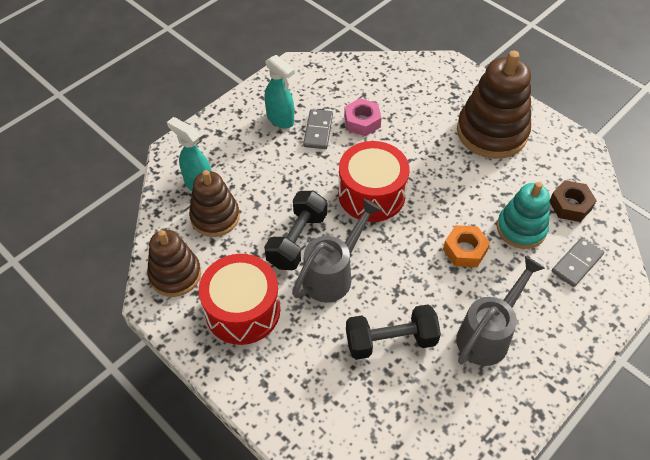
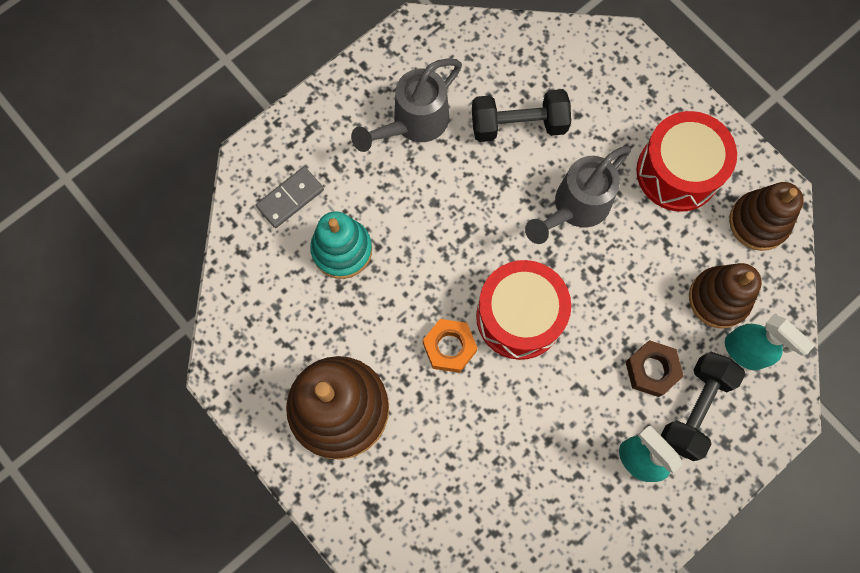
camera: 175 degrees left, 20 degrees up
black dumbbell [264,191,327,270] -> black dumbbell moved to [661,352,745,461]
grey domino [303,109,333,149] -> none
pink nut [344,98,381,136] -> none
orange nut [443,225,490,267] -> orange nut moved to [423,319,478,373]
brown nut [549,180,597,222] -> brown nut moved to [625,340,684,397]

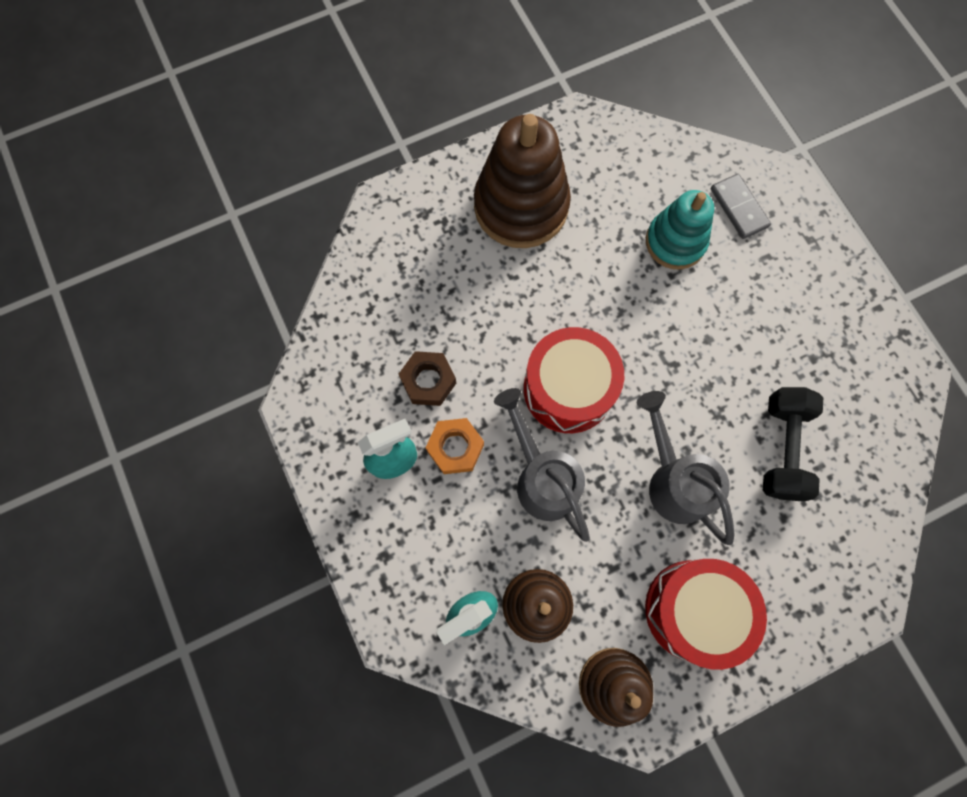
camera: 105 degrees right, 0 degrees up
grey watering can [351,59,462,152] -> grey watering can moved to [494,388,590,542]
orange nut [423,319,478,373] -> orange nut moved to [425,418,484,474]
brown nut [625,340,684,397] -> brown nut moved to [399,351,456,406]
black dumbbell [661,352,745,461] -> none

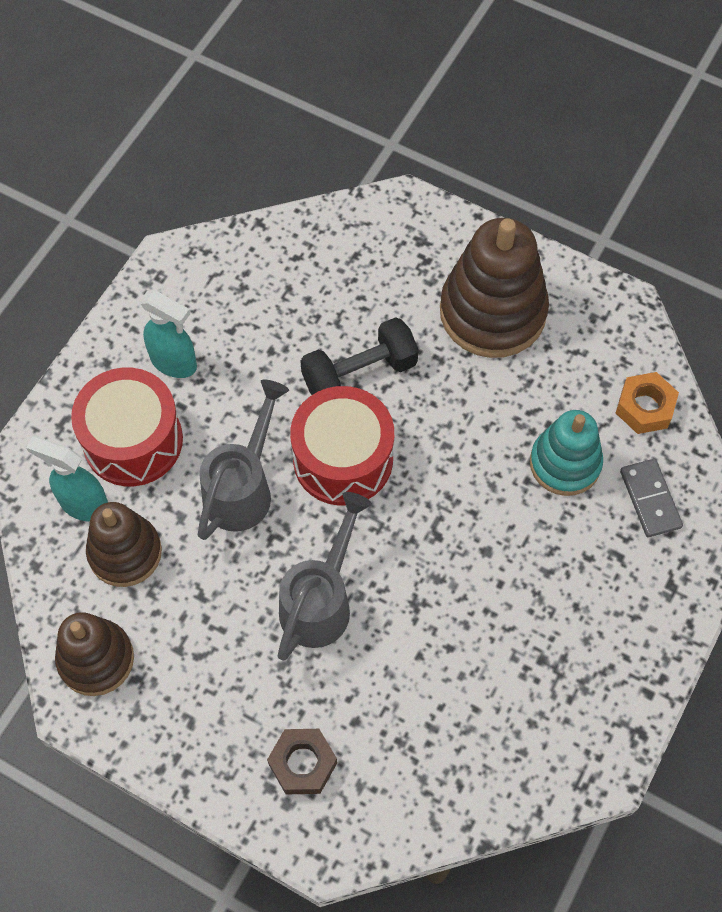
camera: 55 degrees right, 10 degrees down
brown nut [399,351,456,406] -> brown nut moved to [267,729,337,794]
orange nut [425,418,484,474] -> orange nut moved to [616,372,679,434]
red drum [645,559,767,670] -> red drum moved to [71,368,183,486]
grey domino [711,174,771,239] -> grey domino turned 45 degrees counterclockwise [620,459,683,537]
black dumbbell [763,387,823,502] -> black dumbbell moved to [300,317,419,395]

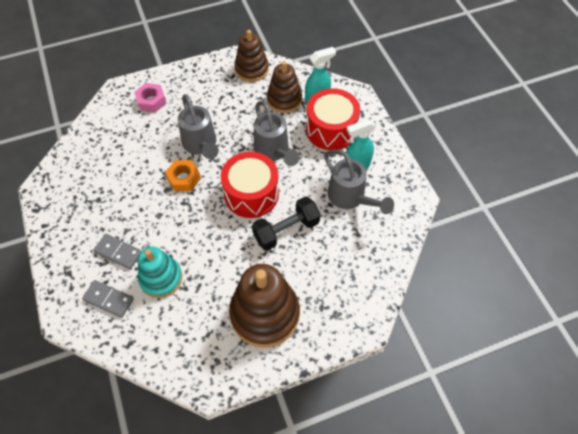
camera: 130 degrees right, 5 degrees down
brown nut [267,729,337,794] -> pink nut [134,83,166,113]
black dumbbell [300,317,419,395] -> black dumbbell turned 45 degrees clockwise [252,196,321,251]
orange nut [616,372,679,434] -> orange nut moved to [165,160,201,191]
none -> grey domino [93,234,141,269]
none -> grey watering can [324,150,394,214]

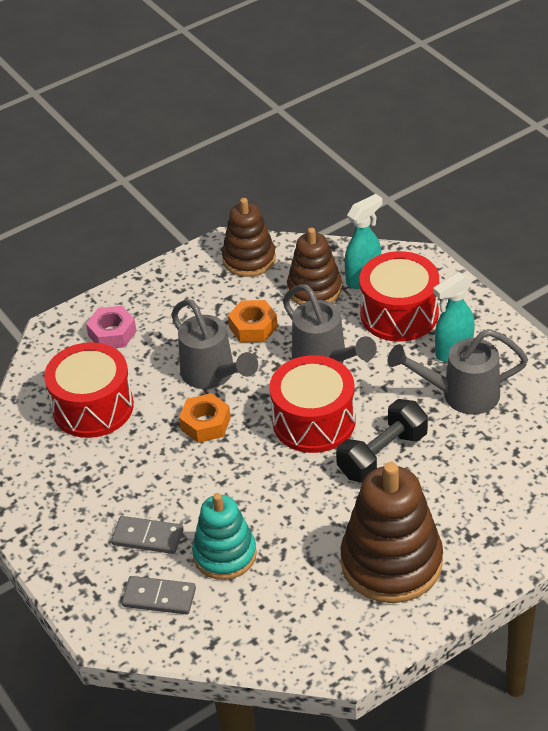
camera: 10 degrees left, 15 degrees down
grey watering can [324,150,394,214] -> grey watering can turned 135 degrees clockwise [388,329,528,415]
none -> red drum [44,342,134,438]
none -> orange nut [228,300,278,343]

